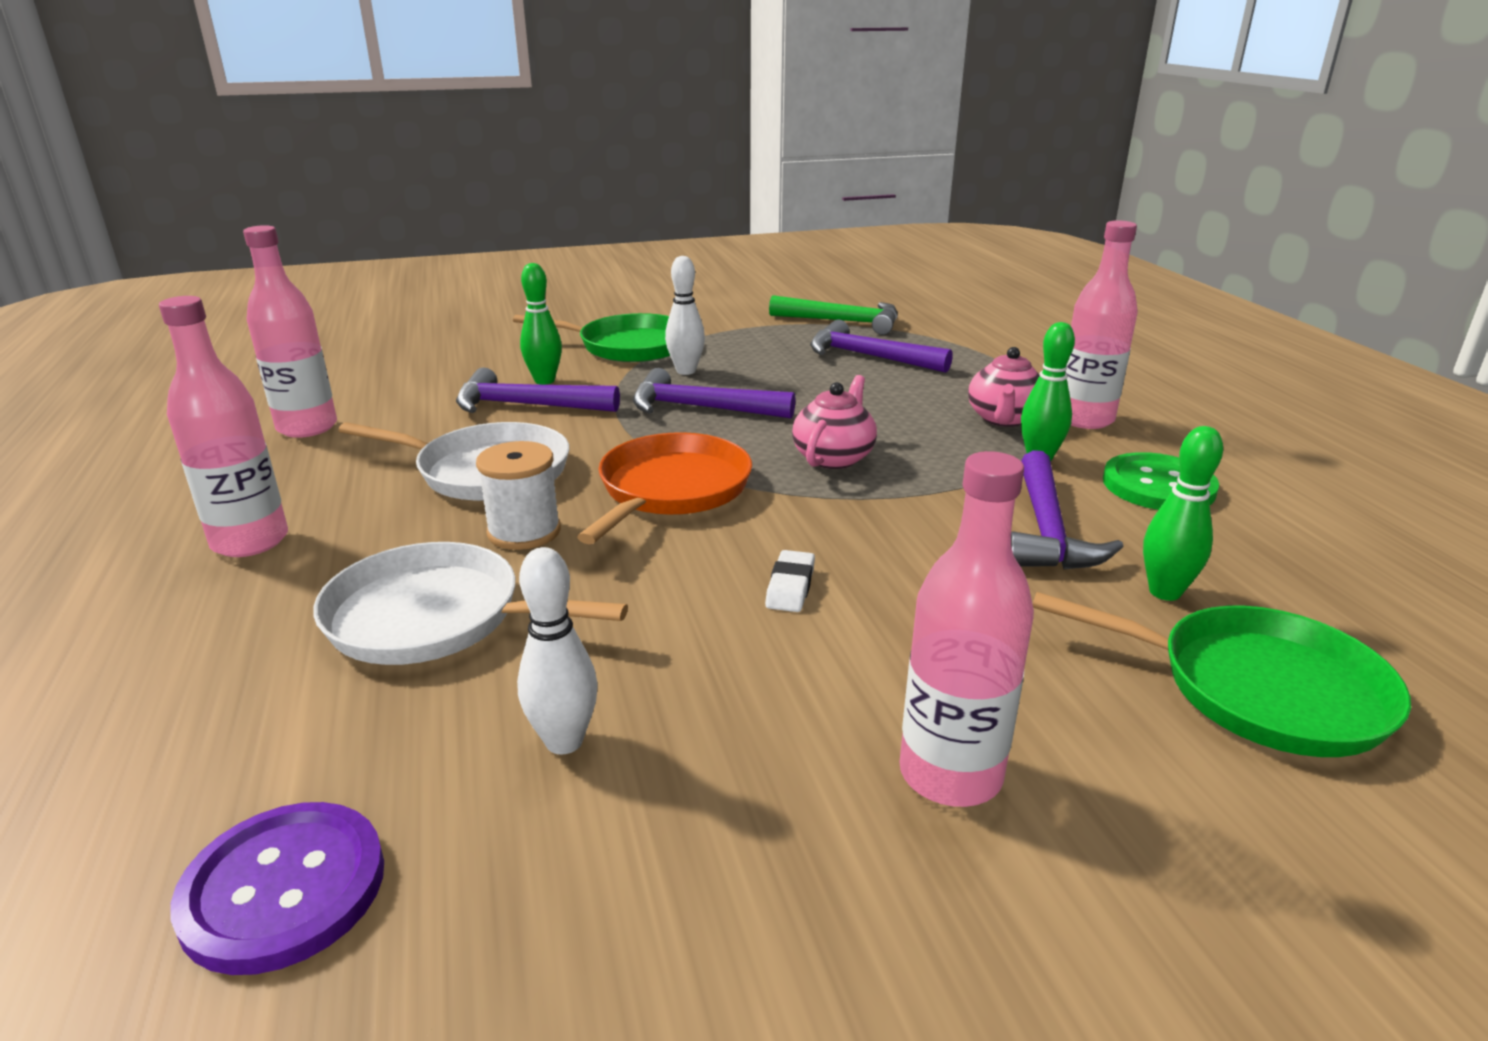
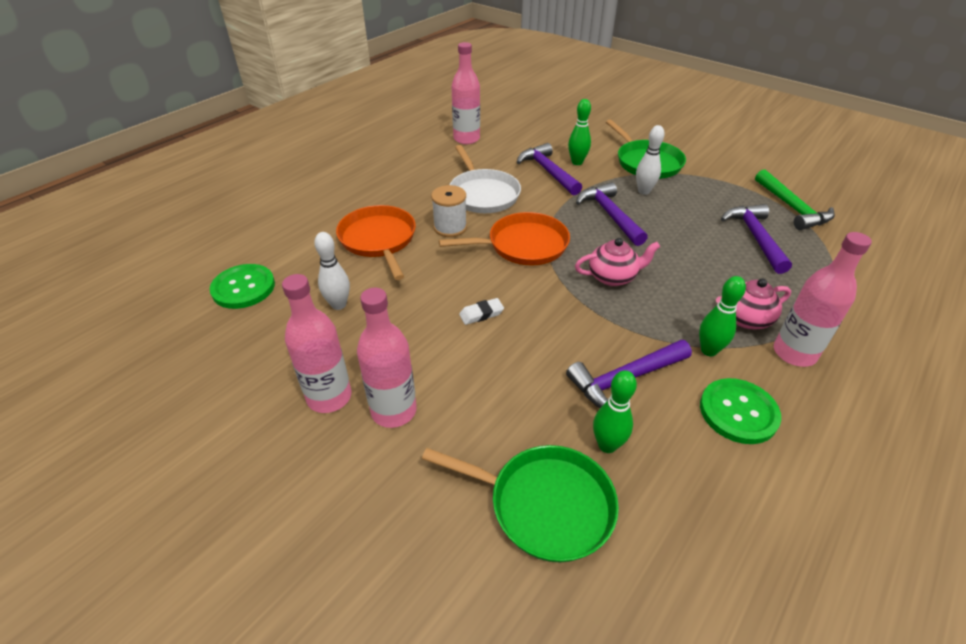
camera: 55 degrees right, 15 degrees up
pink bottle [159,296,288,557] -> pink bottle moved to [282,274,352,413]
purple button [170,802,384,975] -> green button [210,264,275,309]
white pan [313,542,628,665] -> orange pan [336,205,416,280]
green pan [1033,592,1411,757] -> green pan turned 60 degrees counterclockwise [422,445,619,562]

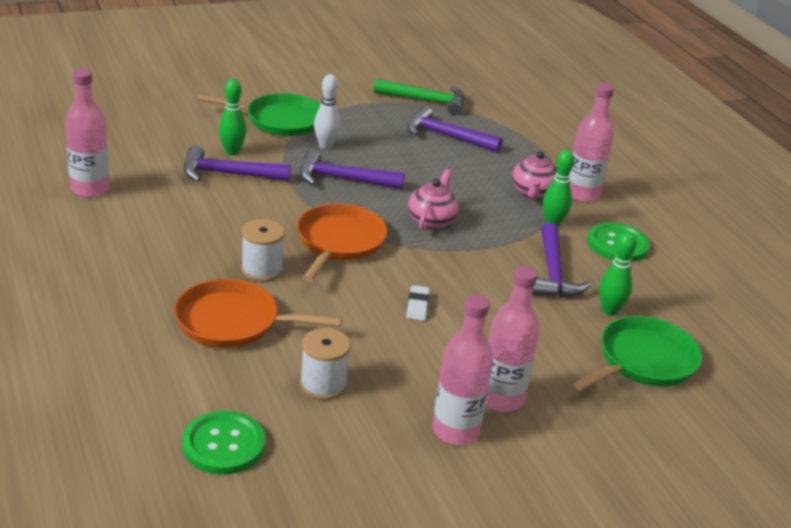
camera: 65 degrees left, 10 degrees down
white bowling pin [314,232,350,310] -> white spool [300,328,351,400]
white pan [450,145,521,213] -> none

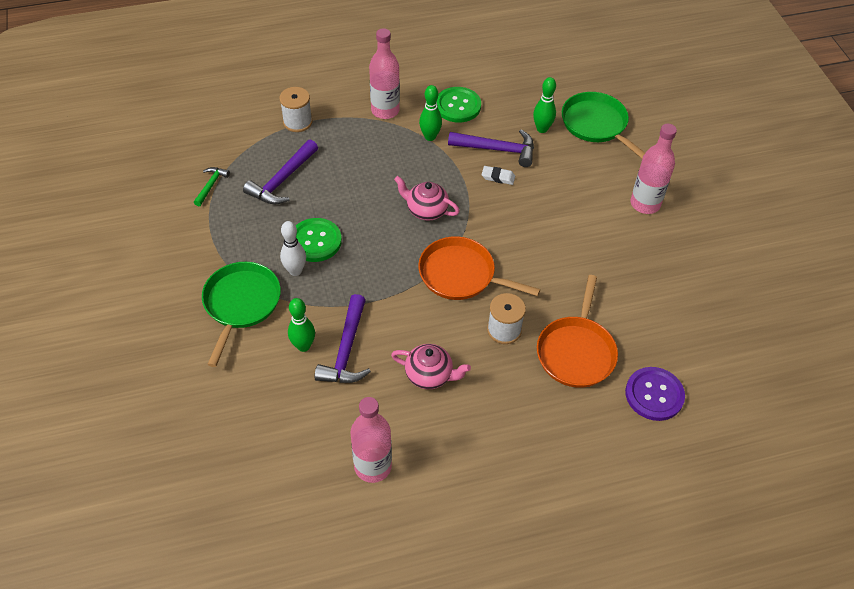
camera: 80 degrees left, 20 degrees up
green button [183,411,265,475] -> green button moved to [296,218,342,262]
purple hammer [300,149,405,189] -> none
white spool [300,328,351,400] -> white spool moved to [279,87,313,132]
green hammer [374,79,465,115] -> green hammer [194,167,230,206], size x0.56
white eraser [406,285,430,321] -> white eraser moved to [482,166,515,185]
pink bottle [432,295,493,445] -> none
pink teapot [512,151,557,199] -> pink teapot moved to [391,344,471,389]
none -> purple button [625,367,685,421]

